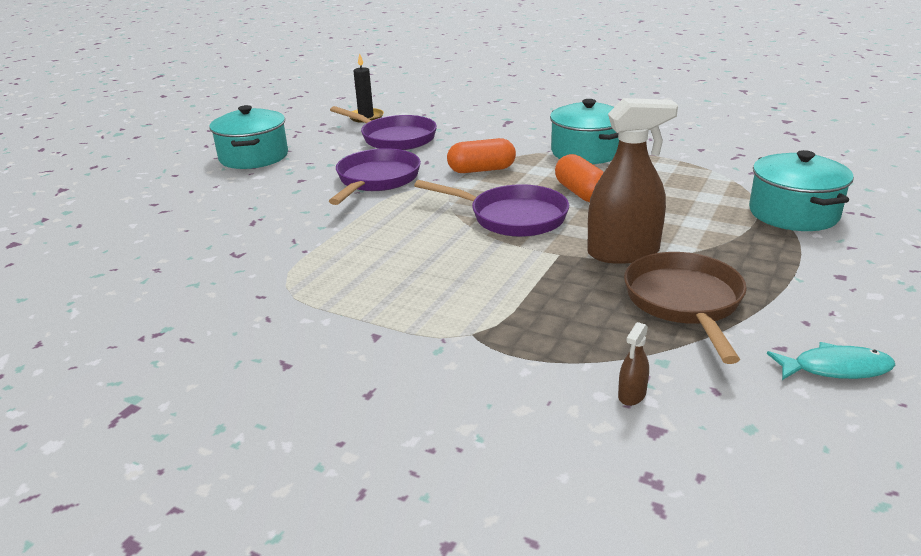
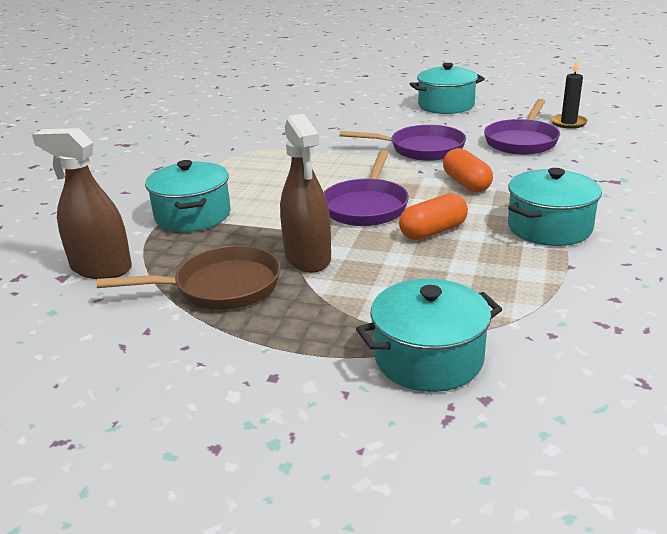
camera: 80 degrees right, 0 degrees up
brown spray bottle [618,322,649,406] -> brown spray bottle [32,128,132,279], size x2.47
turquoise fish [767,342,895,380] -> none
none -> turquoise pot [145,160,231,232]

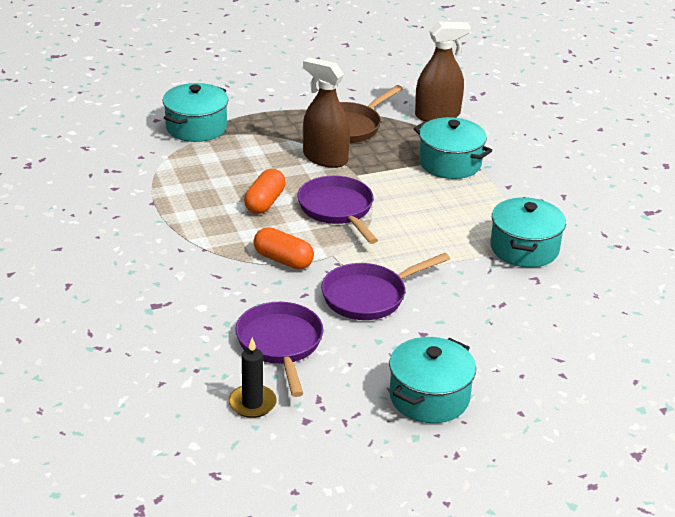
camera: 140 degrees right, 5 degrees up
turquoise pot [508,168,602,246] -> turquoise pot moved to [490,197,566,268]

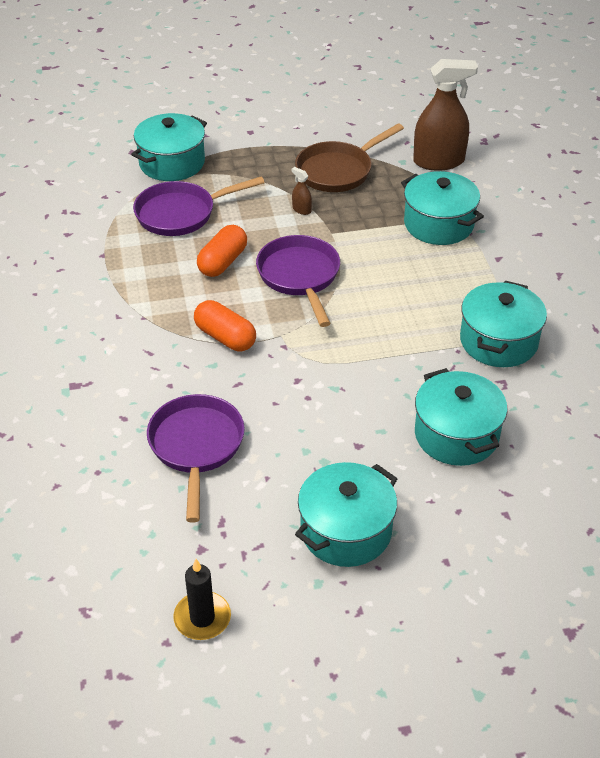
camera: 10 degrees right, 10 degrees up
black candle [228,338,277,418] -> black candle moved to [173,559,231,640]
brown spray bottle [303,57,350,168] -> brown spray bottle [292,167,312,215], size x0.40
purple pan [321,253,450,320] -> purple pan moved to [133,176,265,236]
none -> turquoise pot [415,368,507,466]

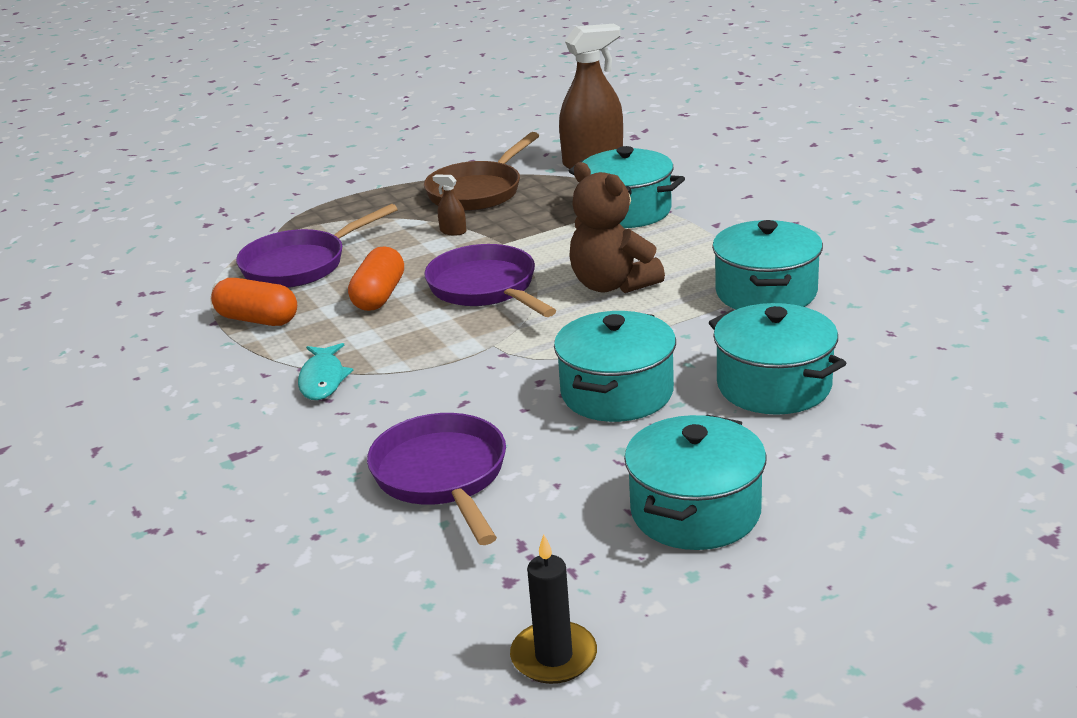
camera: 15 degrees left, 15 degrees down
turquoise pot [131,113,207,181] -> turquoise pot moved to [554,311,676,422]
orange capsule [194,300,256,351] -> orange capsule moved to [211,278,297,326]
none -> turquoise fish [298,343,353,400]
none -> brown teddy bear [569,162,665,293]

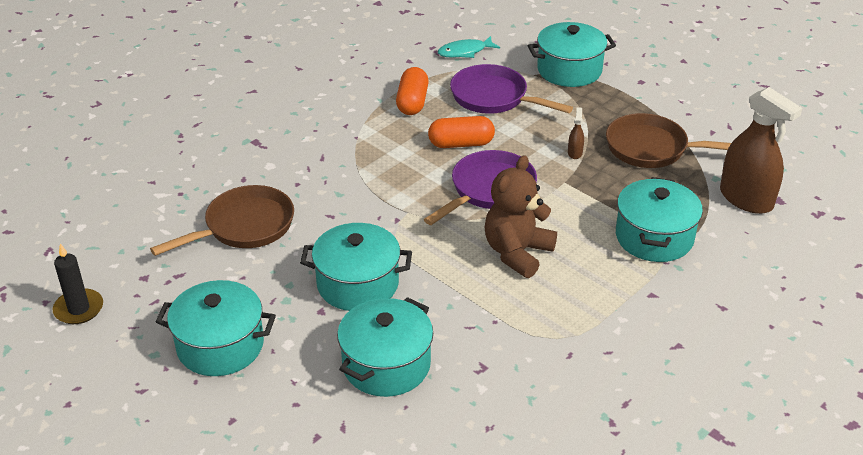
camera: 70 degrees right, 10 degrees up
turquoise fish [298,343,353,400] -> turquoise fish moved to [438,36,500,58]
purple pan [367,413,506,545] -> brown pan [150,185,294,256]
turquoise pot [712,220,823,310] -> turquoise pot moved to [528,22,616,87]

